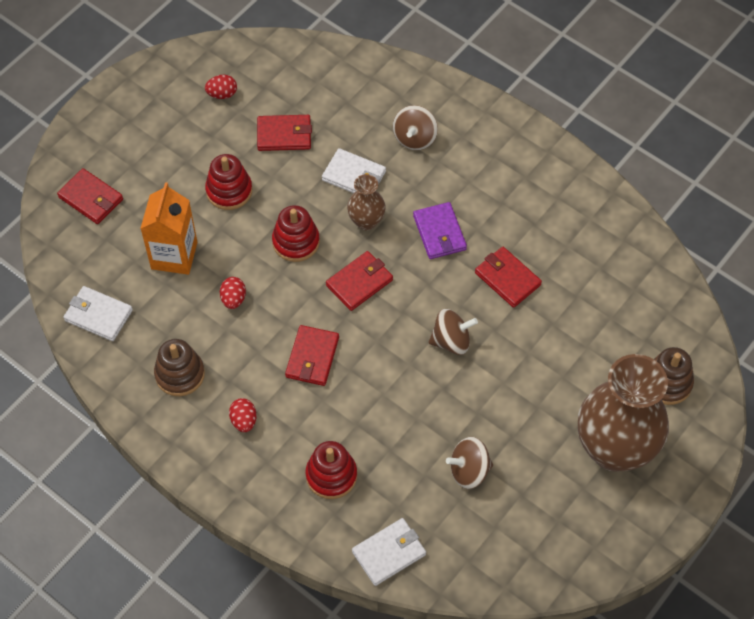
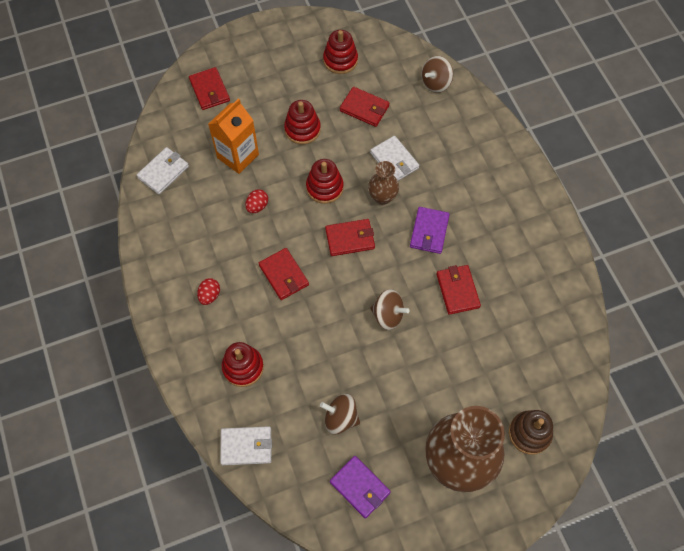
camera: 30 degrees right, 5 degrees up
white wallet [63,286,133,341] -> white wallet turned 75 degrees clockwise [137,147,189,194]
brown stacking toy [154,339,205,396] -> none
red egg [205,75,237,99] -> red stacking toy [323,30,358,74]
red wallet [285,325,339,386] -> red wallet turned 75 degrees counterclockwise [259,248,309,300]
brown spinning top [393,105,438,150] -> brown spinning top moved to [421,56,453,93]
none -> purple wallet [330,456,391,518]

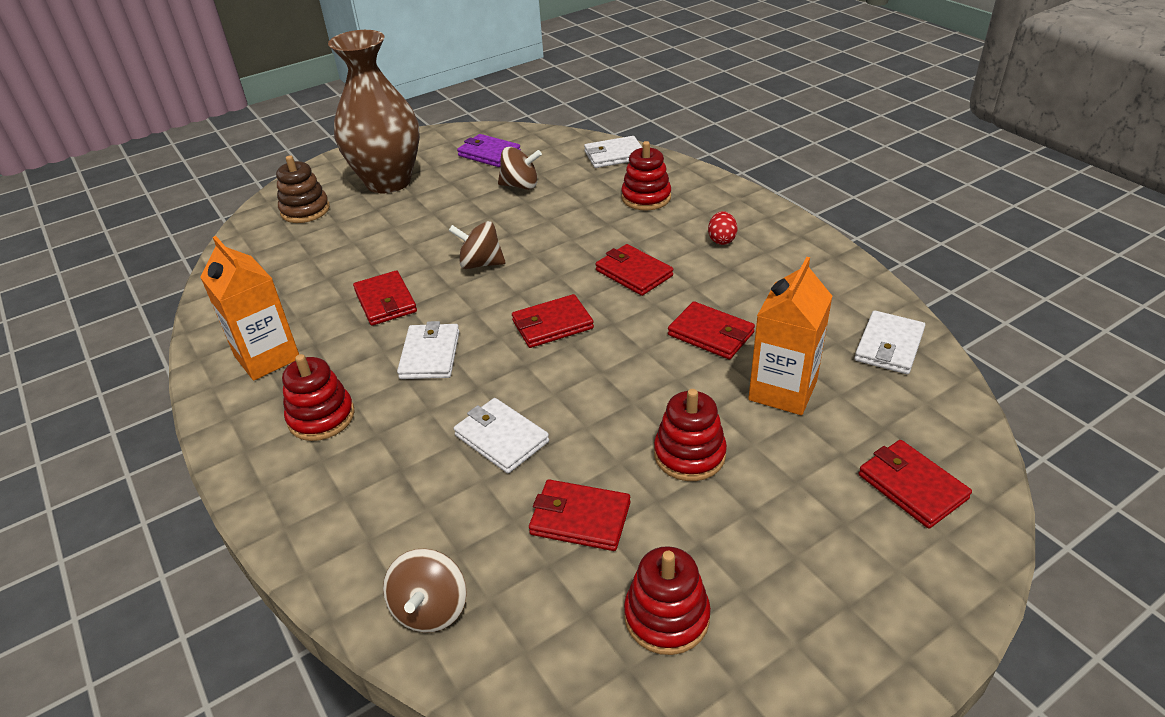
camera: 170 degrees right, 25 degrees down
red egg [245,189,268,213] -> red wallet [668,301,755,359]
red stacking toy [306,159,344,204] -> red stacking toy moved to [282,354,355,441]
brown vase [368,161,399,205] -> none
purple wallet [410,207,450,254] -> white wallet [397,321,459,379]
brown spinning top [421,56,453,93] -> brown spinning top turned 150 degrees clockwise [383,548,467,633]
none -> orange carton [200,236,299,381]

